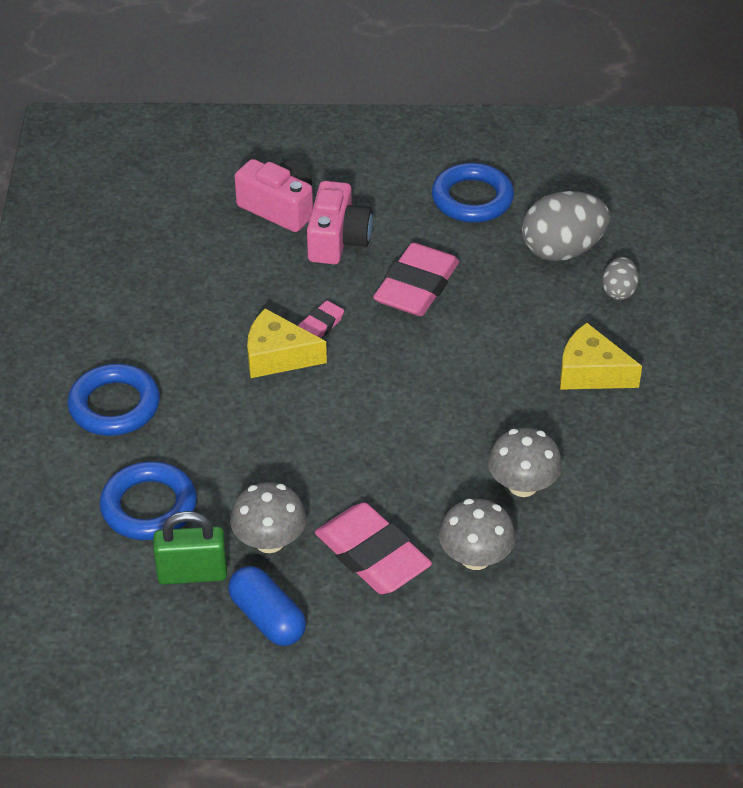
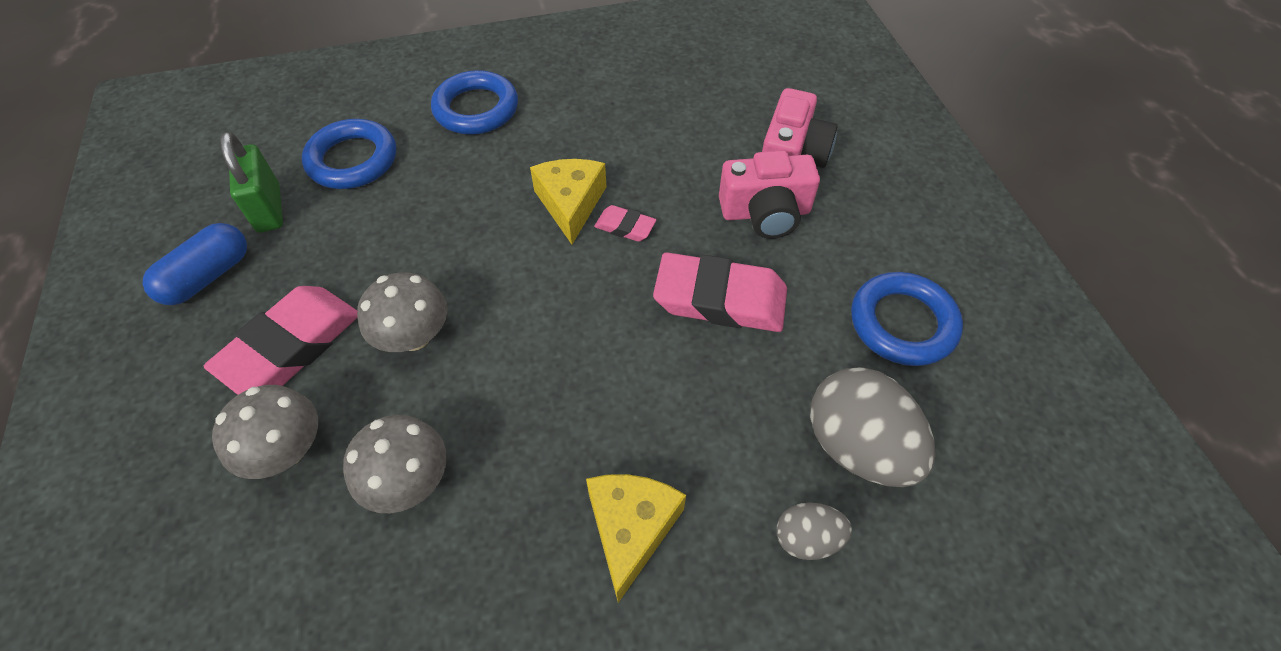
camera: 75 degrees right, 10 degrees up
grey mushroom [230,482,307,553] -> grey mushroom moved to [357,272,448,352]

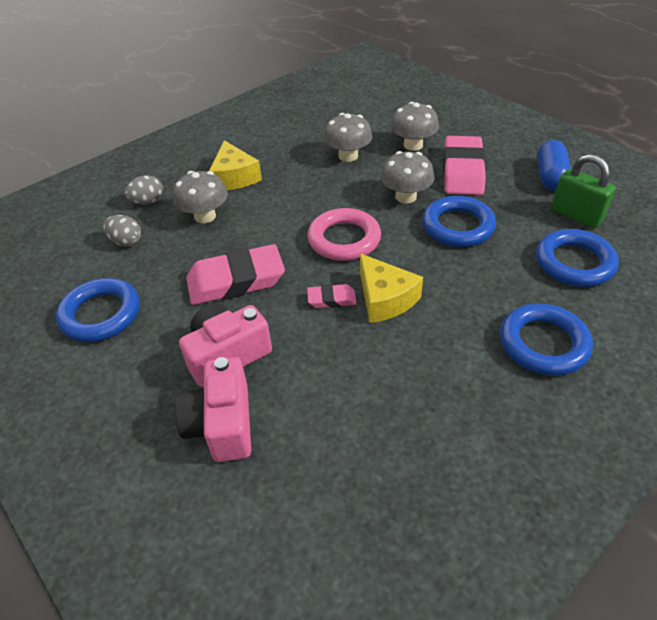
camera: 155 degrees right, 10 degrees down
grey egg [810,368,936,487] -> grey egg [103,215,141,247], size x0.53
none -> grey mushroom [173,171,228,223]
none -> pink ring [308,208,381,261]
none -> blue ring [422,196,496,247]

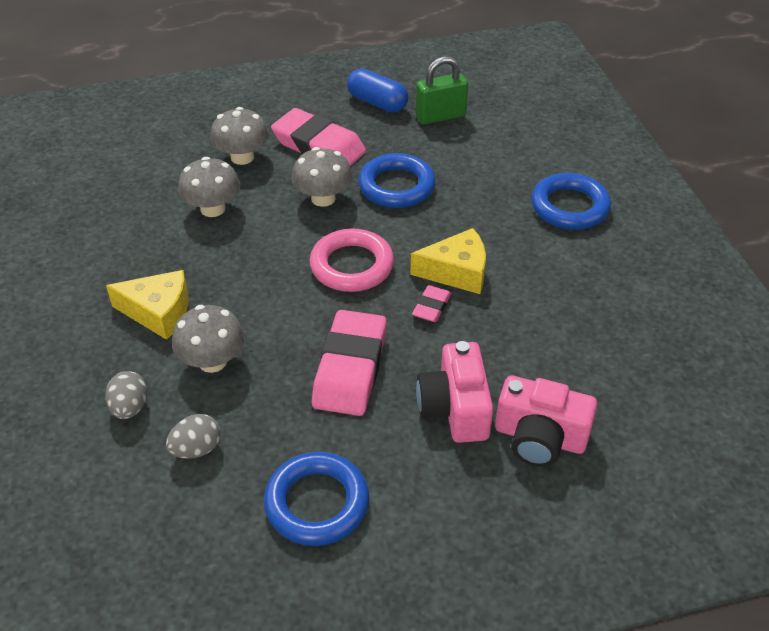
camera: 65 degrees left, 0 degrees up
blue ring [536,229,619,287] -> none

